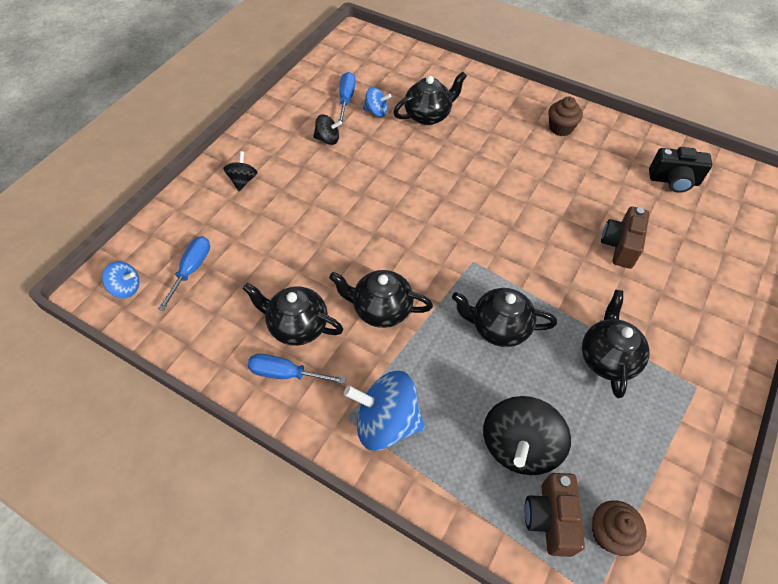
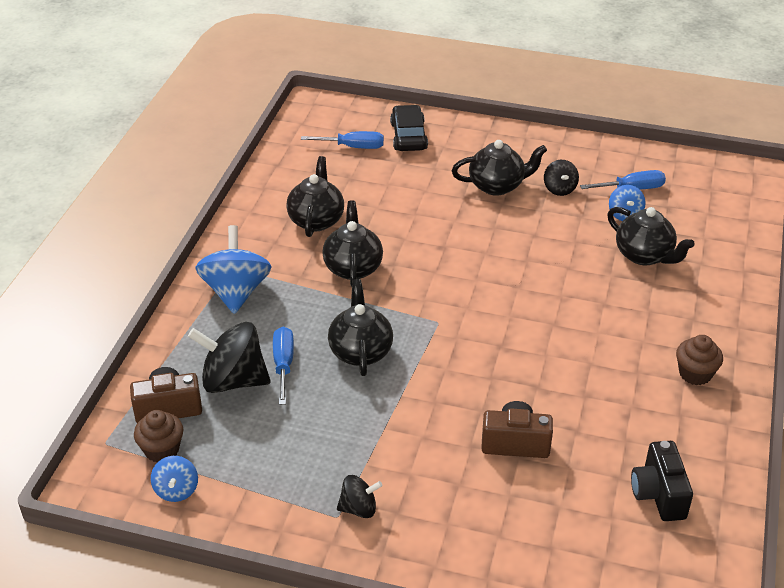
camera: 75 degrees right, 15 degrees down
blue spinning top [102,261,139,298] -> blue spinning top moved to [151,456,198,502]
black spinning top [223,151,258,191] -> black spinning top moved to [337,475,383,518]
blue screwdriver [248,353,346,384] -> blue screwdriver moved to [273,327,294,405]
black teapot [582,290,649,398] -> black teapot moved to [452,140,547,196]
none -> black car [390,105,428,151]

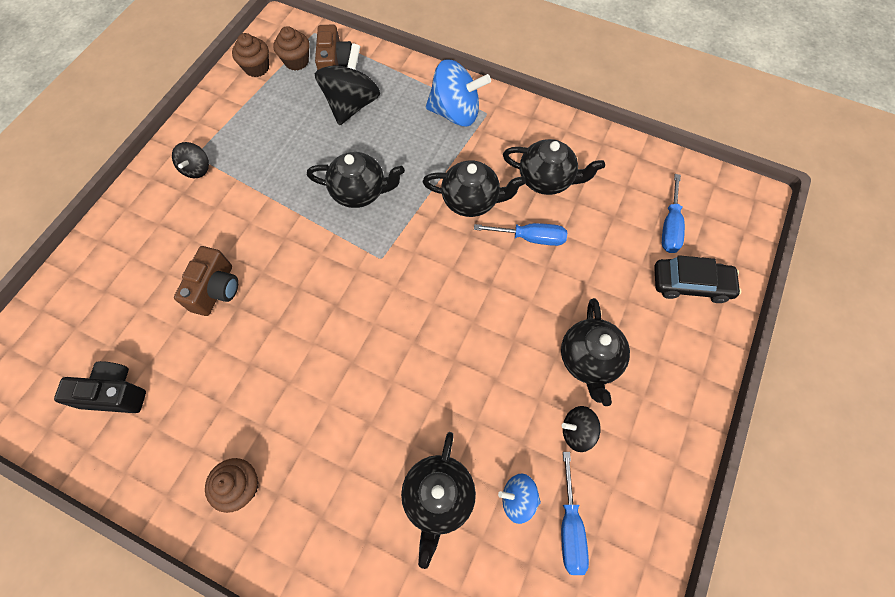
camera: 100 degrees right, 25 degrees up
blue spinning top [151,456,198,502] -> brown cupcake [232,33,269,77]
blue screwdriver [273,327,294,405] -> blue screwdriver moved to [474,223,567,246]
black teapot [607,207,695,265] -> black teapot turned 45 degrees counterclockwise [401,432,476,569]

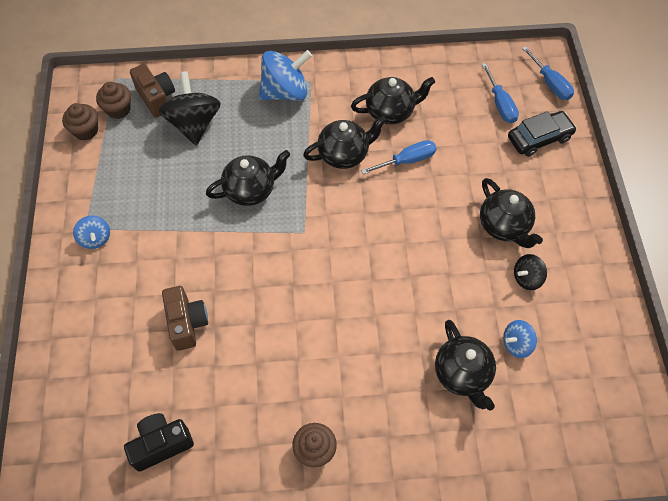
camera: 30 degrees left, 5 degrees down
black spinning top [172,142,209,178] -> blue spinning top [73,216,110,249]
blue screwdriver [561,452,589,575] -> blue screwdriver moved to [522,46,574,100]

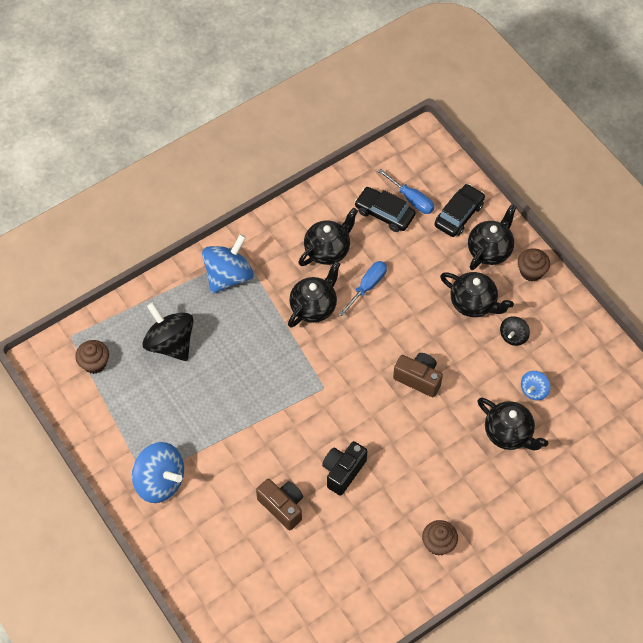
camera: 30 degrees left, 0 degrees up
brown cupcake [62,103,98,141] -> brown cupcake moved to [518,248,550,282]
blue spinning top [73,216,110,249] -> blue spinning top [132,442,184,503], size x1.89
black camera [124,413,194,471] -> black camera moved to [322,441,367,496]
brown camera [130,64,175,118] -> brown camera moved to [393,353,443,397]
black teapot [206,150,290,206] -> black teapot moved to [468,204,516,270]
blue screwdriver [522,46,574,100] -> none
none -> black car [354,187,416,232]

